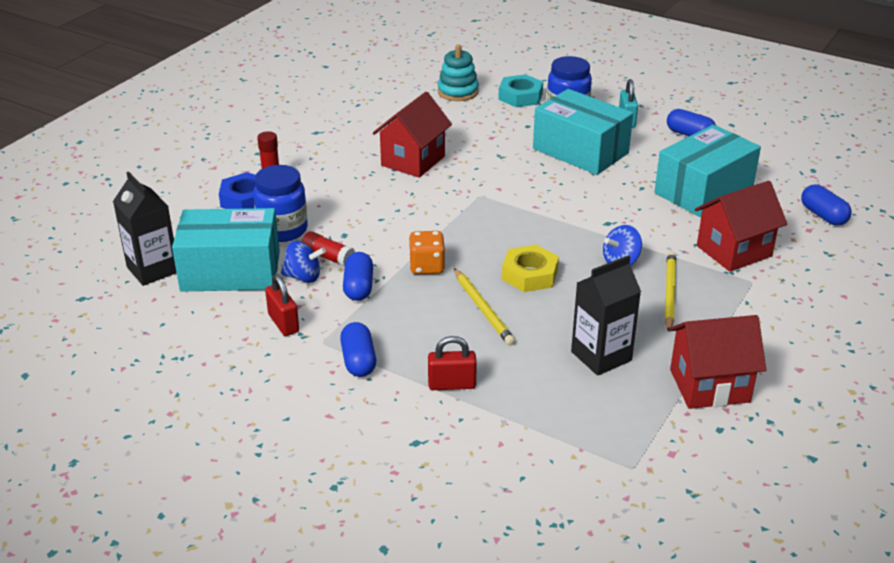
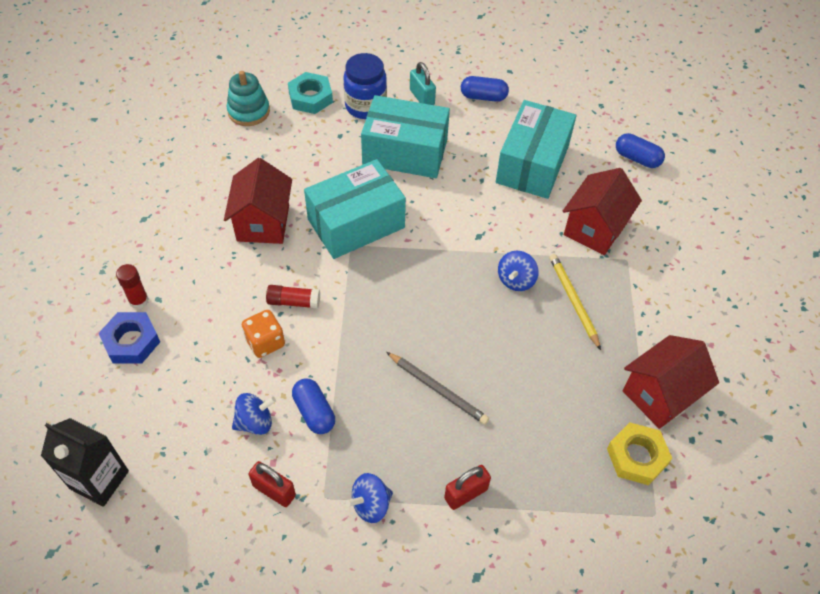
camera: 30 degrees left, 20 degrees up
turquoise box [172,208,280,292] -> turquoise box moved to [304,159,406,259]
blue jar [253,165,308,242] -> none
red glue stick [301,231,355,267] -> red glue stick moved to [266,285,320,309]
blue capsule [340,322,376,377] -> blue spinning top [346,473,393,523]
orange dice [409,231,445,274] -> orange dice moved to [242,310,285,358]
yellow pencil [454,268,515,346] -> grey pencil [386,352,489,425]
yellow nut [502,245,559,292] -> yellow nut moved to [607,422,672,485]
black carton [571,255,641,376] -> none

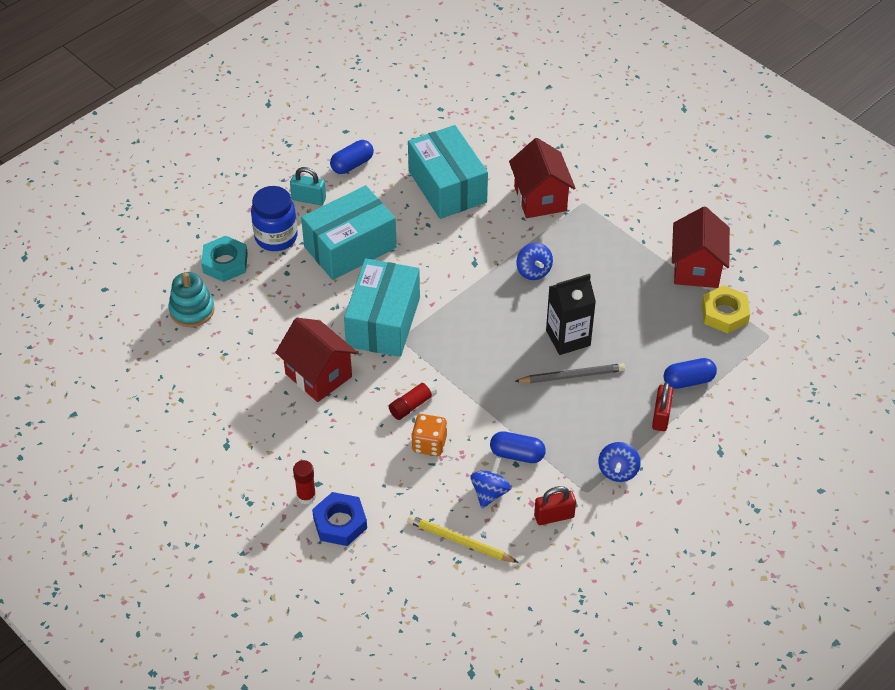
camera: 45 degrees left, 5 degrees down
black carton [41,418,129,507] -> black carton moved to [546,274,596,355]
yellow pencil [549,254,601,350] -> yellow pencil moved to [407,515,519,563]
blue capsule [616,133,665,168] -> blue capsule moved to [664,358,717,389]

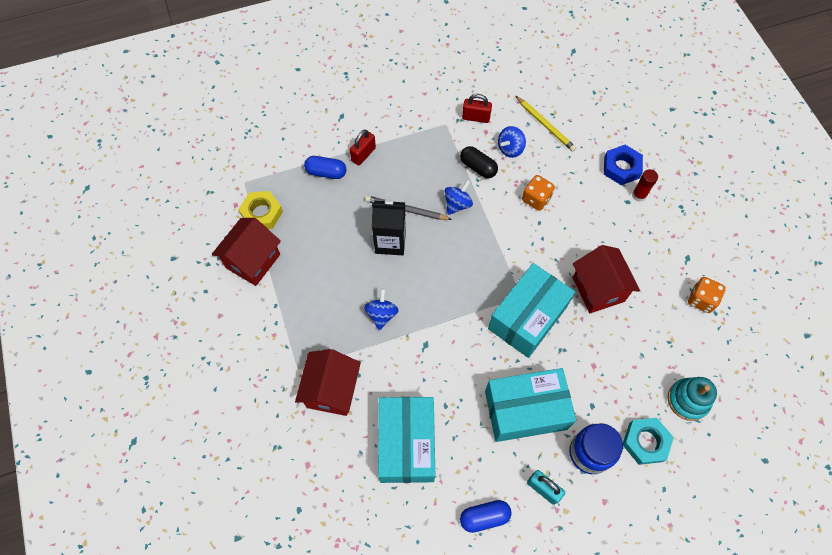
camera: 155 degrees left, 15 degrees up
red glue stick [389,379,437,420] -> none
blue capsule [490,431,546,463] -> black capsule [460,146,498,178]
blue spinning top [598,442,641,482] -> blue spinning top moved to [444,180,473,215]
none -> orange dice [688,277,726,313]

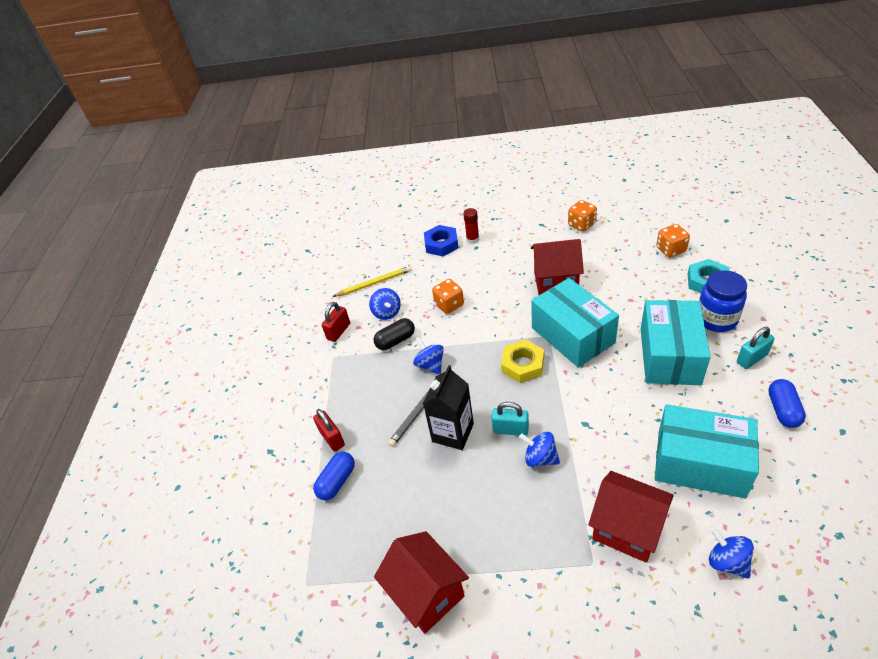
camera: 65 degrees left, 20 degrees down
yellow nut [238,191,283,229] -> yellow nut moved to [501,339,544,383]
turquoise stacking toy [668,377,717,421] -> orange dice [656,224,690,258]
none -> turquoise padlock [492,402,529,436]
none -> blue spinning top [709,528,754,579]

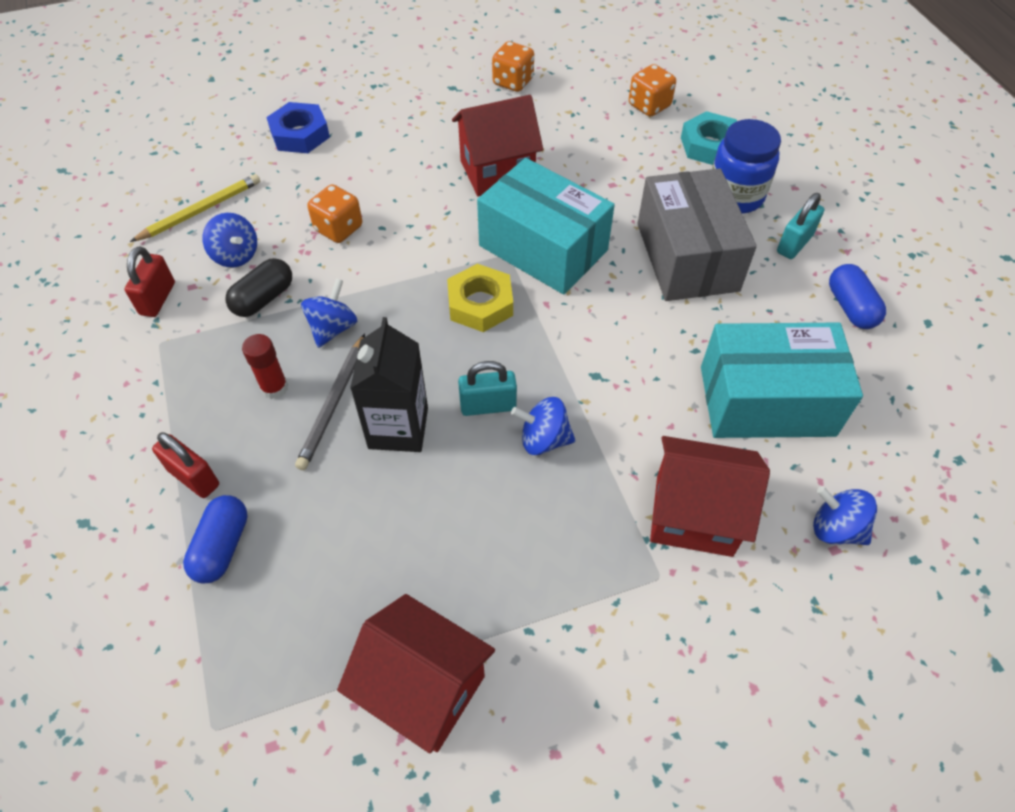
camera: 25 degrees left, 10 degrees up
blue spinning top [413,337,444,375] -> blue spinning top turned 75 degrees clockwise [301,278,357,348]
red glue stick [463,208,479,244] -> red glue stick moved to [242,334,288,399]
turquoise box [641,300,711,385] -> grey box [637,168,757,301]

